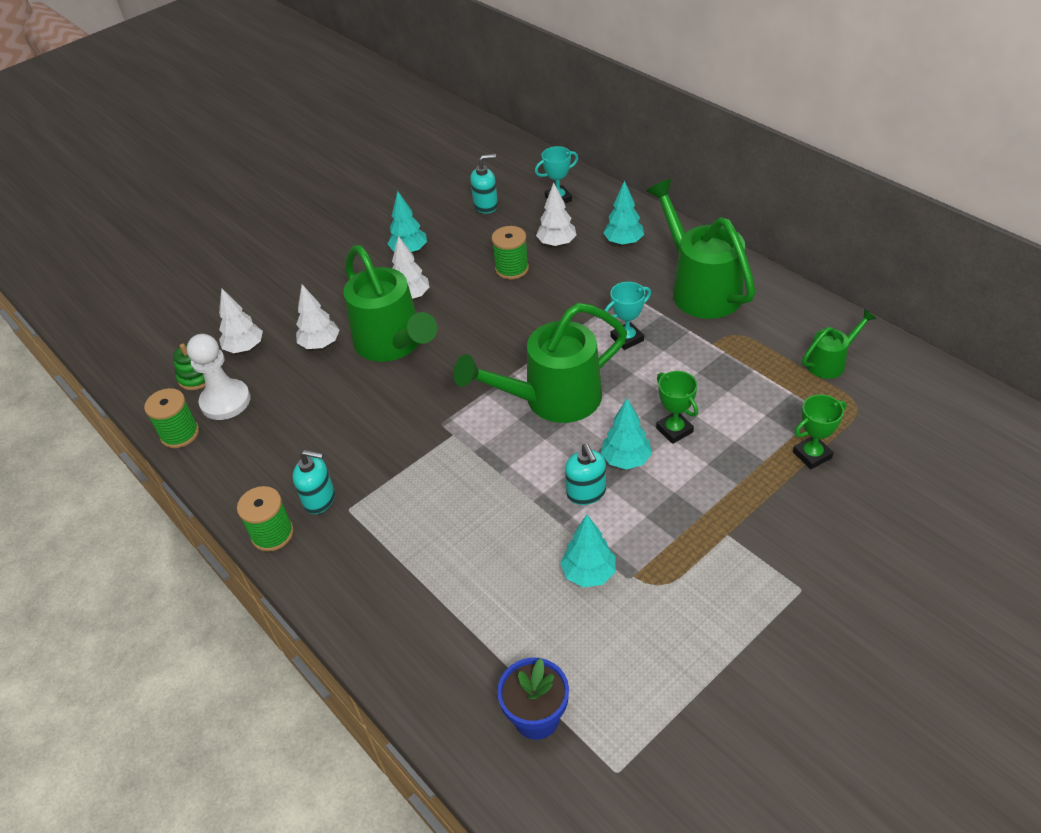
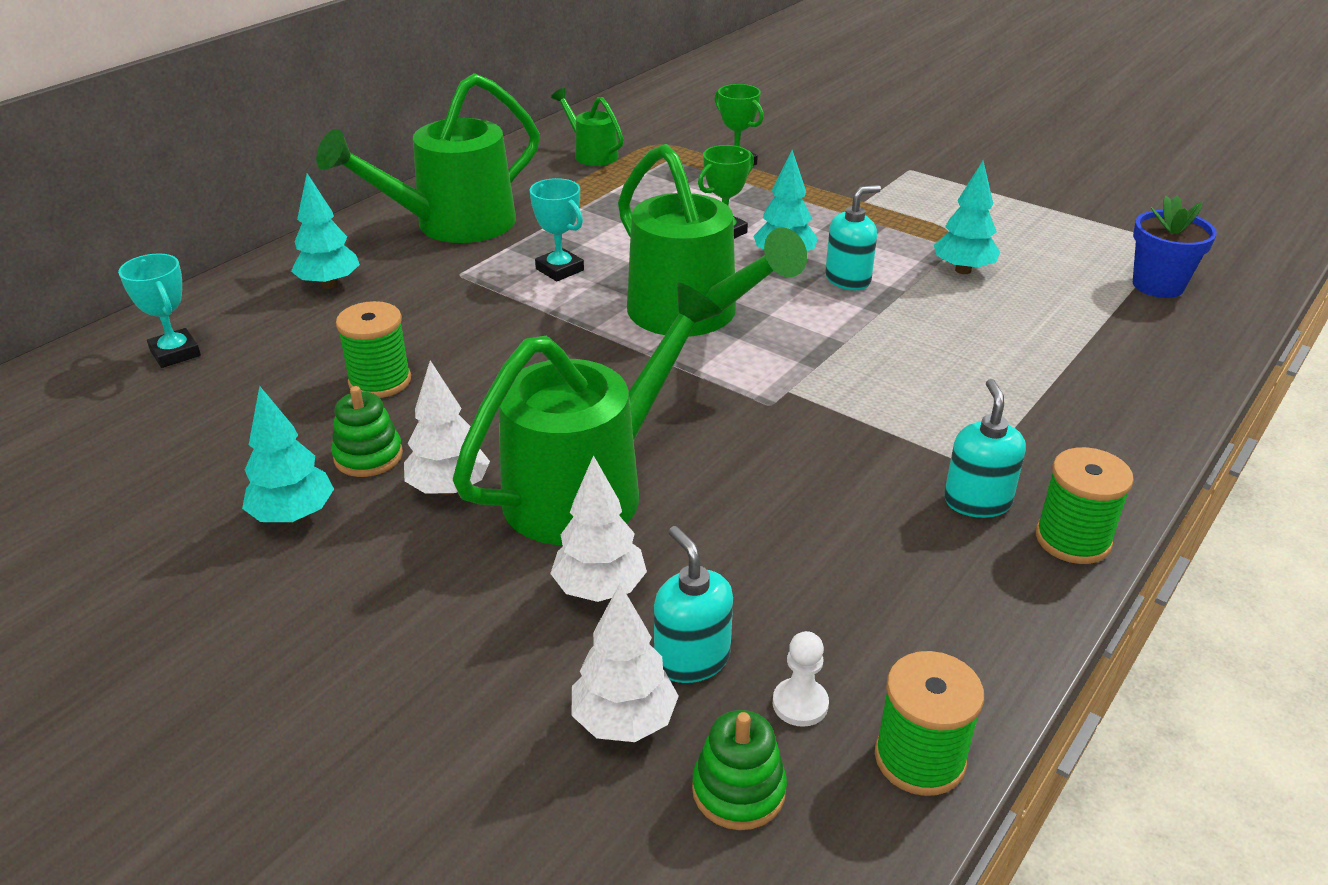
camera: 105 degrees left, 10 degrees down
white pawn [187,334,251,420] -> white pawn [773,631,829,727], size x0.49
turquoise soap dispenser [470,154,498,214] -> turquoise soap dispenser moved to [654,526,733,683]
white tree [536,182,576,247] -> none
none -> green stacking toy [331,386,403,477]

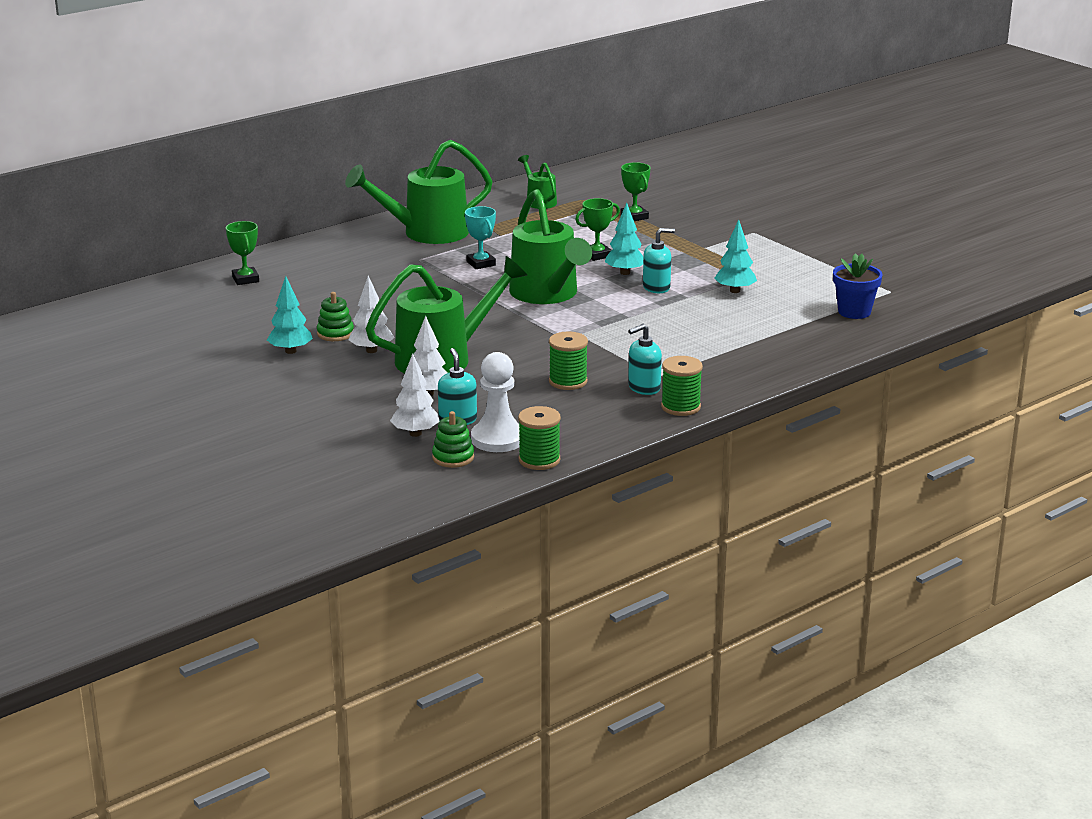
camera: 15 degrees right, 10 degrees down
turquoise trophy [118,253,201,368] -> green trophy [226,221,259,285]
turquoise tree [291,173,360,289] -> none
green spool [336,301,411,398] -> green spool moved to [549,331,588,390]
white pawn [773,631,829,727] -> white pawn [471,352,520,452], size x2.05
turquoise soap dispenser [944,379,1026,518] -> turquoise soap dispenser turned 135 degrees counterclockwise [628,324,662,395]

